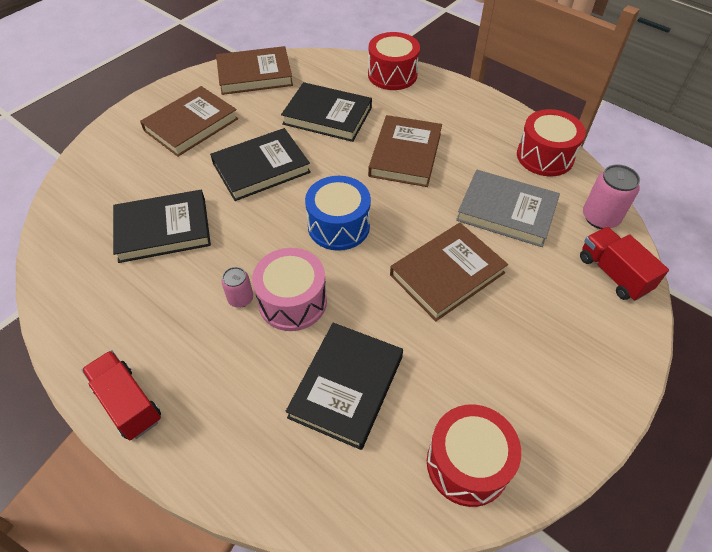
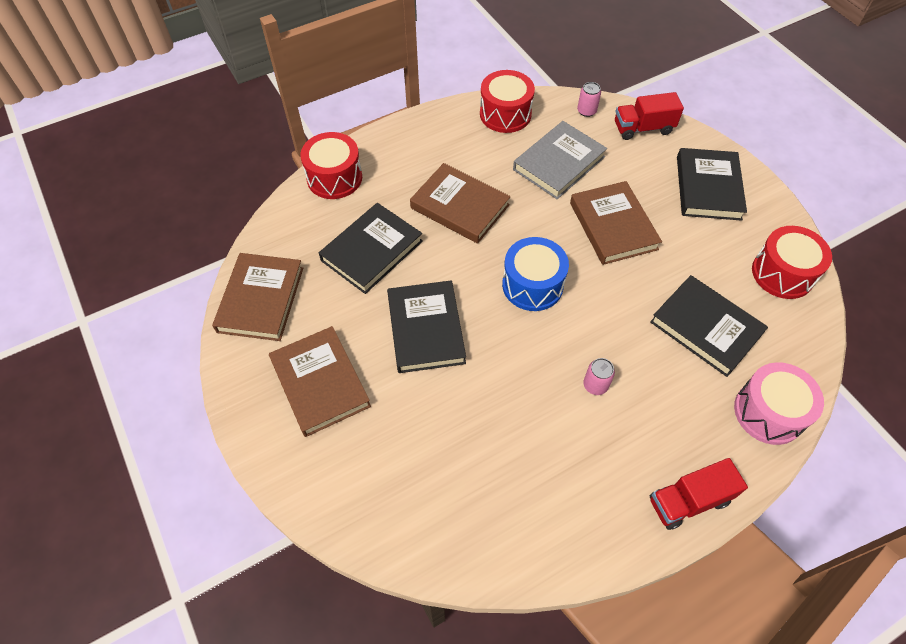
camera: 70 degrees left, 5 degrees up
black book [113,190,211,263] -> black book moved to [677,148,747,221]
pink drum [252,248,327,331] -> pink drum moved to [734,362,824,445]
pink can [583,164,640,229] -> pink can [577,82,601,117], size x0.61

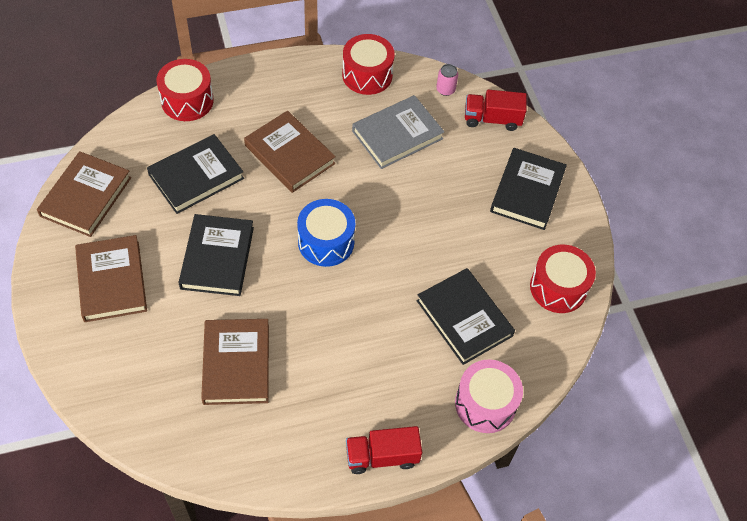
camera: 10 degrees right, 0 degrees up
brown book [570,181,662,265] -> brown book moved to [201,319,269,405]
pink can [583,358,615,395] -> none

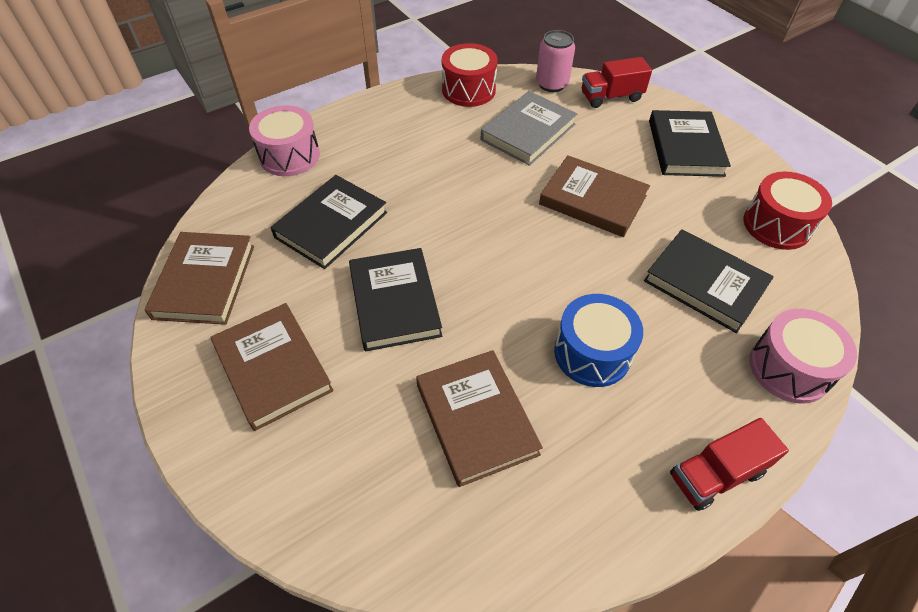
camera: 15 degrees left, 5 degrees down
red drum [157,59,214,121] -> pink drum [249,105,320,176]
brown book [244,111,336,193] -> brown book moved to [539,155,650,237]
blue drum [297,199,355,267] -> blue drum moved to [554,294,643,387]
pink can [436,64,458,96] -> pink can [536,30,575,92], size x1.63

